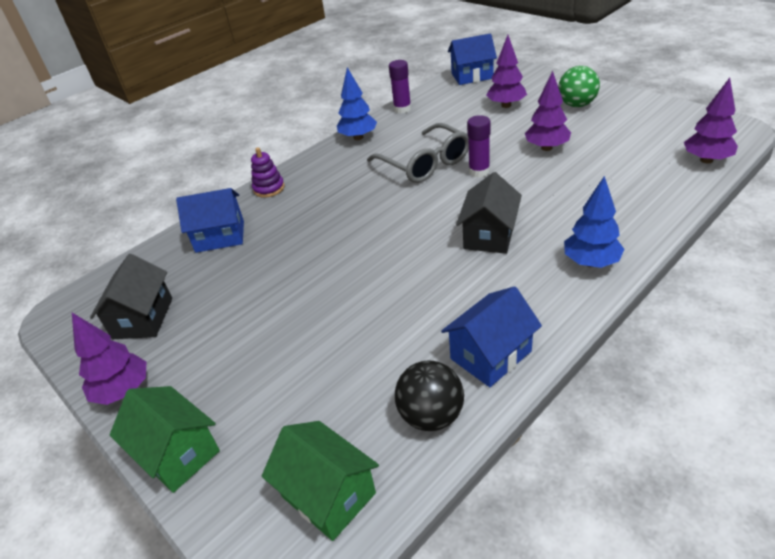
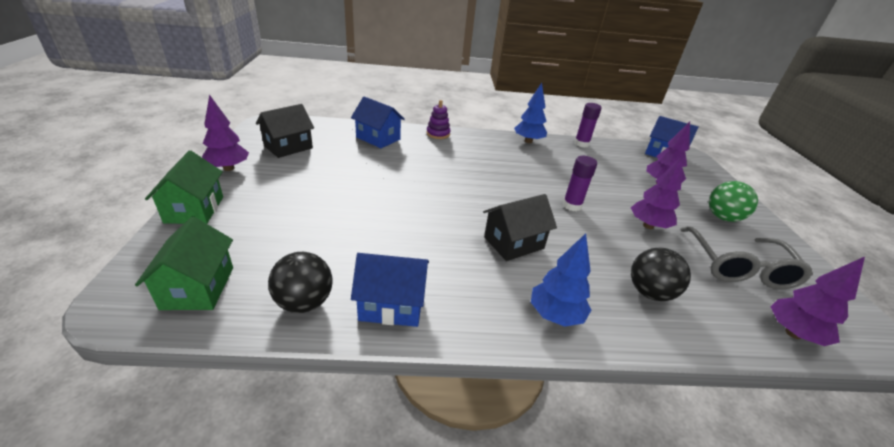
camera: 35 degrees right, 5 degrees down
grey glasses [367,123,469,183] -> grey glasses moved to [680,227,813,289]
none -> black ball [631,248,691,301]

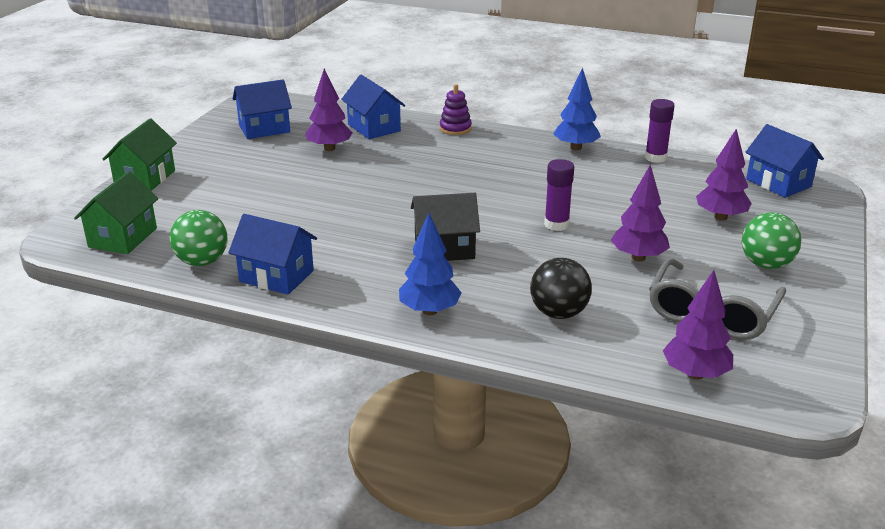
camera: 25 degrees right, 5 degrees down
purple tree [202,95,249,171] -> purple tree moved to [306,69,352,151]
black house [256,104,314,158] -> blue house [233,79,292,139]
black ball [268,252,332,313] -> green ball [170,210,227,266]

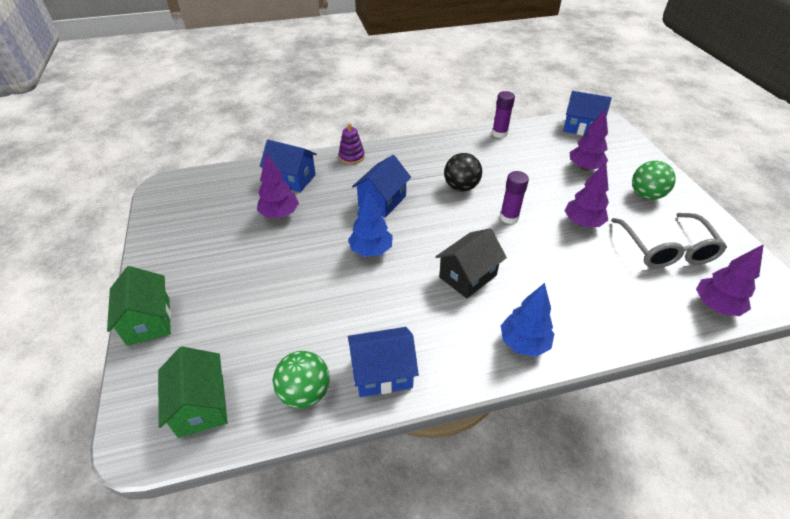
camera: 35 degrees left, 15 degrees up
blue house [233,79,292,139] -> blue house moved to [352,155,411,217]
black ball [530,258,592,319] -> black ball moved to [444,153,482,191]
blue tree [554,67,601,150] -> blue tree moved to [348,189,393,257]

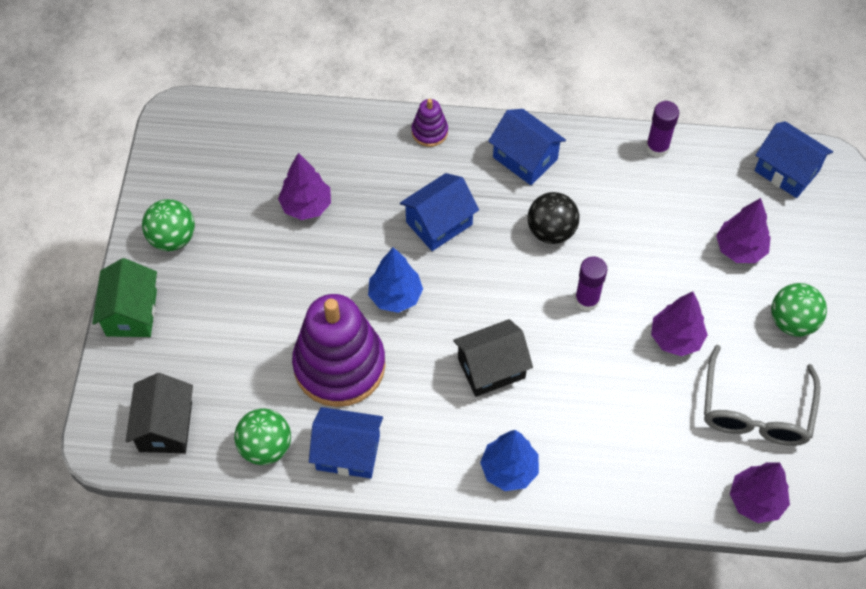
camera: 20 degrees right, 15 degrees up
green house [158,346,228,438] -> black house [126,373,193,453]
blue house [260,140,317,192] -> blue house moved to [488,109,566,185]
none -> green ball [142,199,195,251]
none -> purple stacking toy [292,294,386,407]

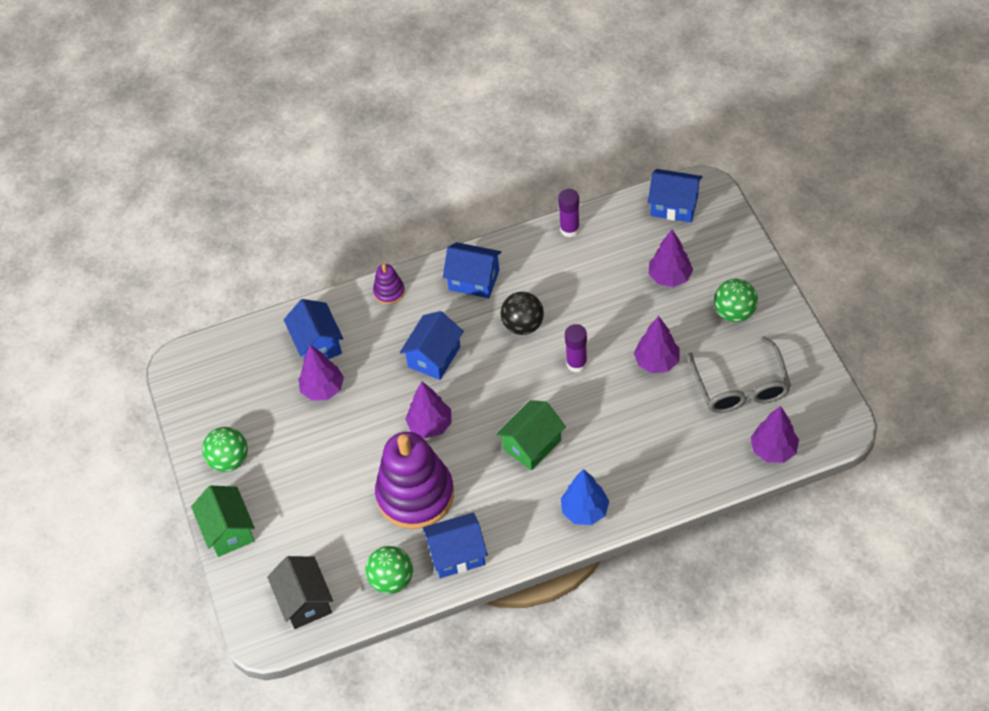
camera: 20 degrees left, 5 degrees down
blue tree [368,247,423,313] -> purple tree [405,382,452,438]
black house [453,319,533,397] -> green house [496,400,566,471]
none -> blue house [284,299,343,359]

